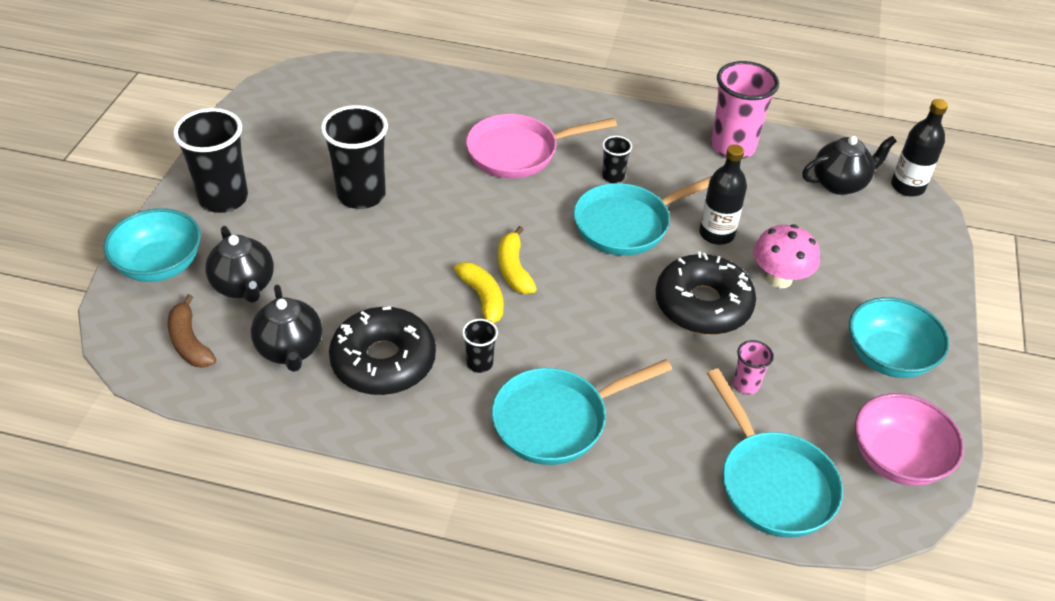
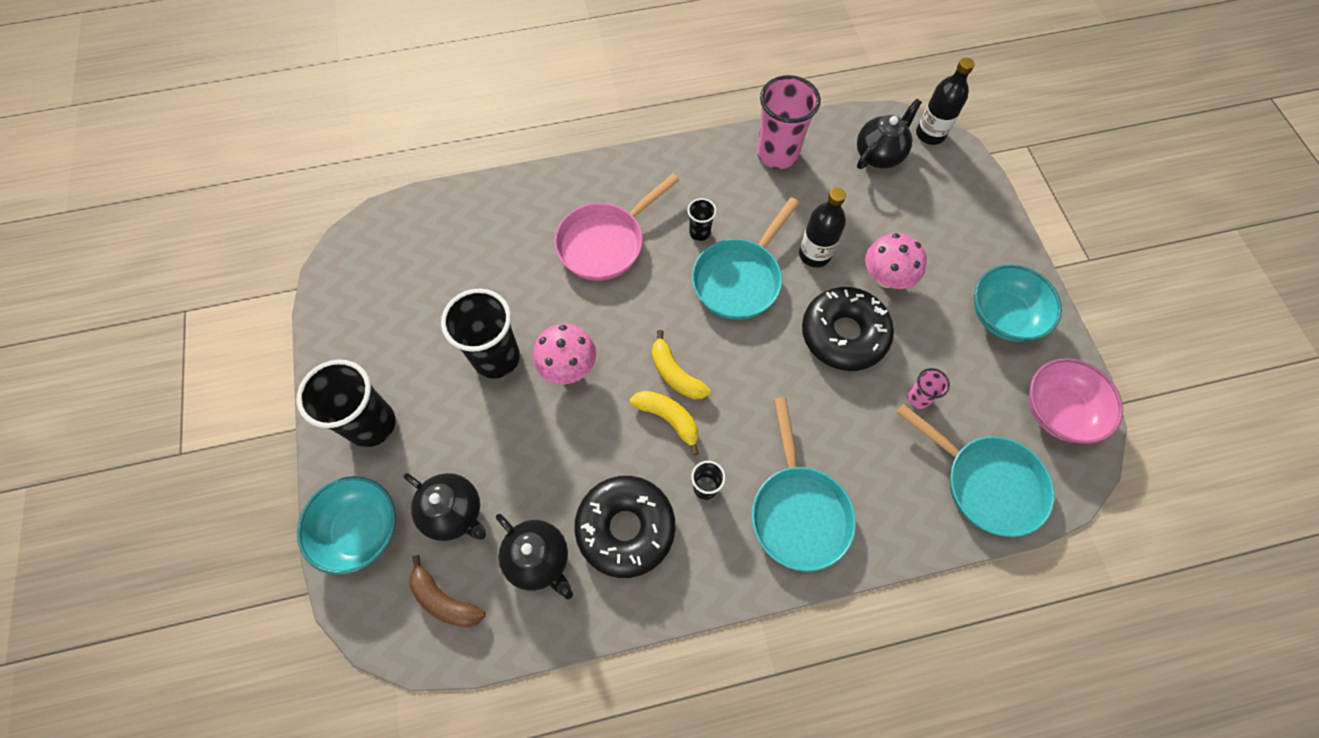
camera: 25 degrees left, 20 degrees up
turquoise pan [492,359,672,465] -> turquoise pan turned 45 degrees counterclockwise [752,398,856,572]
none -> pink mushroom [533,324,596,384]

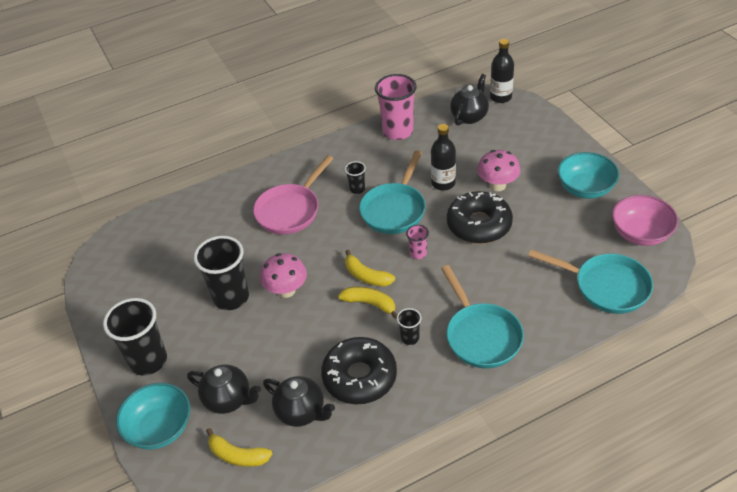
camera: 10 degrees left, 20 degrees down
brown banana [409,555,485,627] -> yellow banana [206,428,272,467]
pink cup [907,368,950,409] -> pink cup moved to [406,225,429,259]

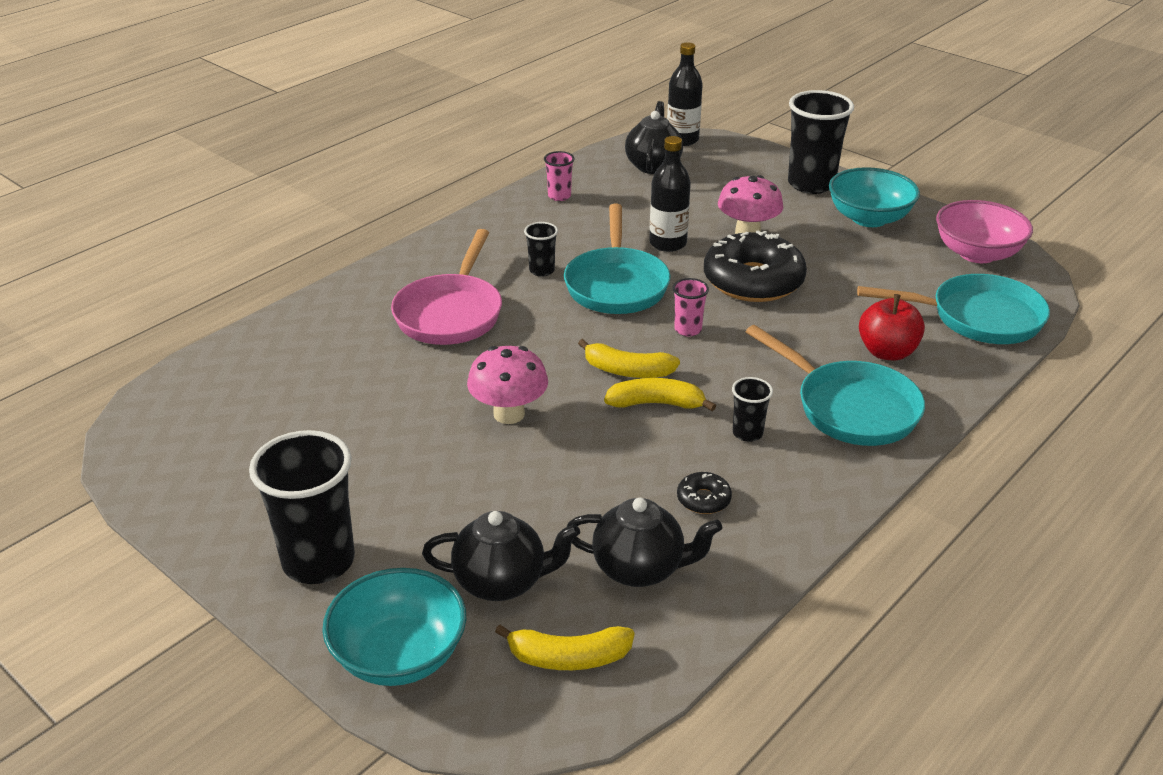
camera: 25 degrees left, 10 degrees down
black cup [194,236,249,310] -> black cup moved to [788,90,854,194]
black donut [321,337,397,404] -> black donut [677,472,732,514], size x0.42
pink cup [375,74,417,140] -> pink cup [544,151,574,201], size x0.48
none -> red apple [859,294,925,361]

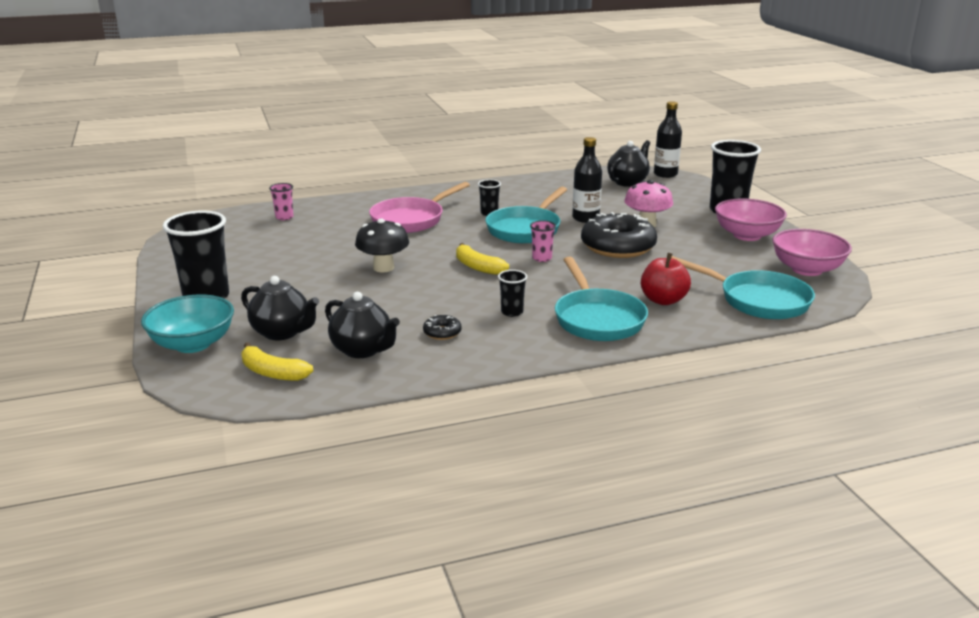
camera: 30 degrees right, 10 degrees down
pink mushroom [467,346,548,424] -> black mushroom [355,219,409,272]
pink cup [544,151,574,201] -> pink cup moved to [269,183,294,220]
yellow banana [604,378,716,411] -> none
turquoise bowl [829,167,920,227] -> pink bowl [715,198,787,241]

